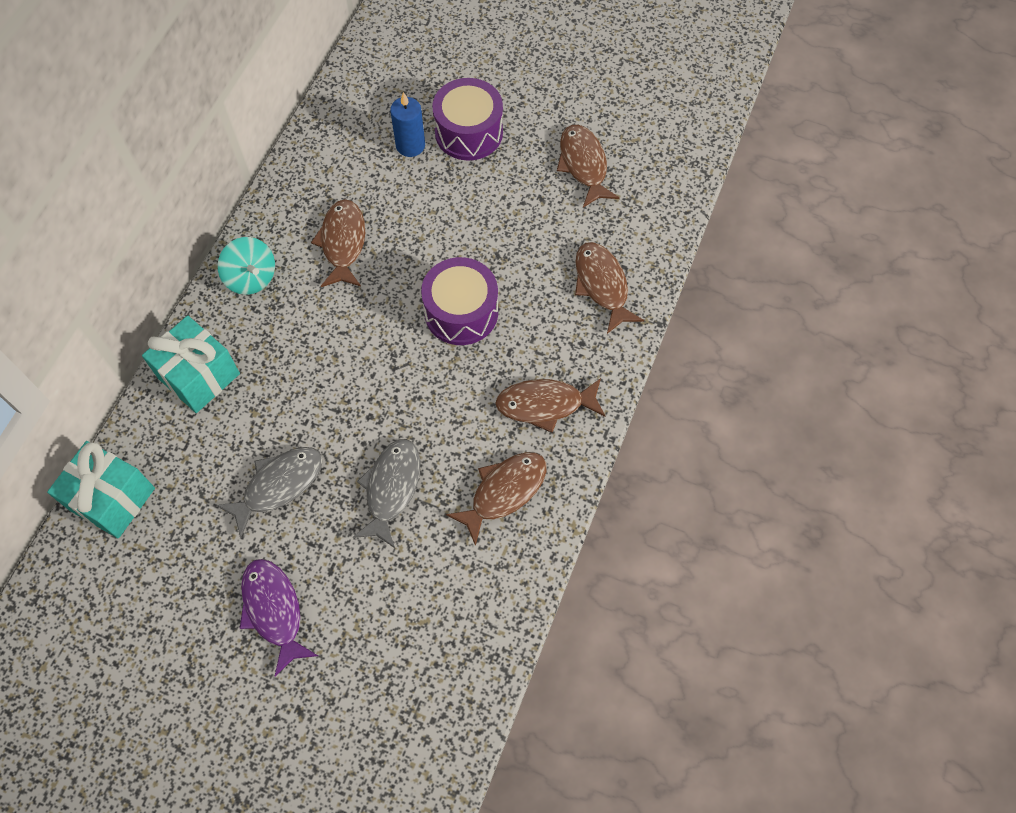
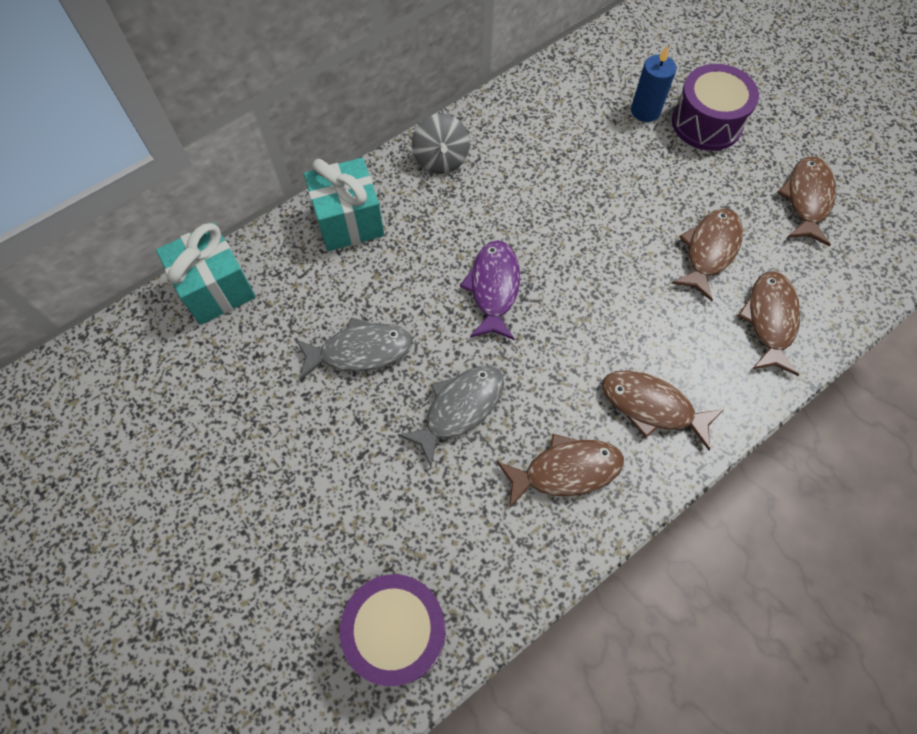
camera: 30 degrees right, 0 degrees up
turquoise spinning top [218,237,275,295] -> grey spinning top [412,114,470,174]
purple fish [240,559,318,677] -> purple fish moved to [460,240,520,340]
brown fish [311,199,365,287] -> brown fish moved to [671,209,743,301]
purple drum [421,257,498,345] -> purple drum moved to [340,574,446,686]

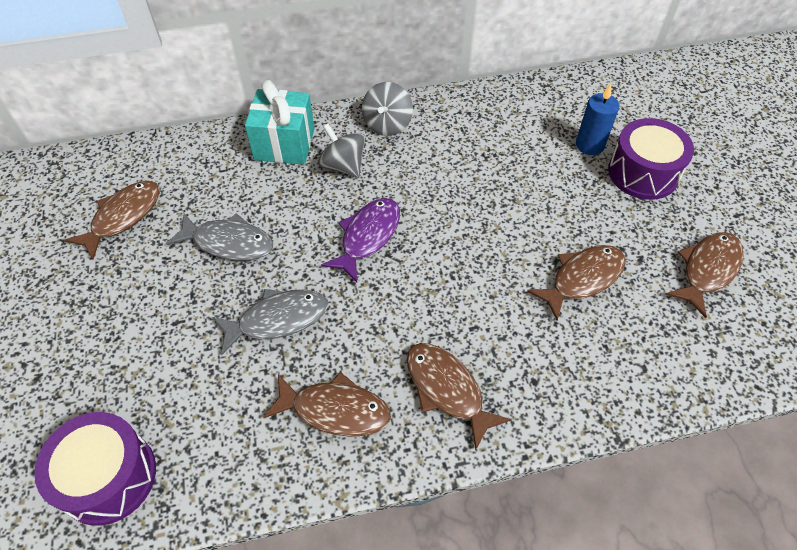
camera: 25 degrees right, 10 degrees down
turquoise gift [156,223,256,325] -> none
brown fish [738,271,800,376] -> brown fish moved to [65,181,160,259]
none -> grey spinning top [318,124,366,178]

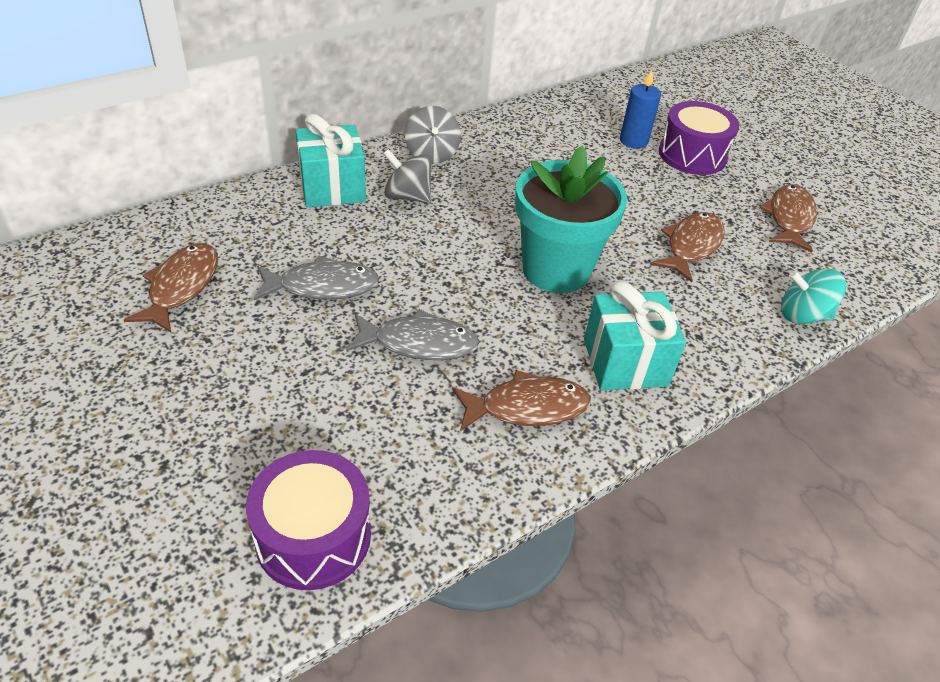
camera: 25 degrees left, 10 degrees down
grey fish [212,289,328,355] -> grey fish turned 45 degrees clockwise [346,309,479,360]
purple fish [321,198,400,282] -> none
brown fish [406,343,512,450] -> turquoise gift [584,281,686,391]
none -> turquoise flower pot [515,146,627,293]
none -> turquoise spinning top [781,268,846,324]

